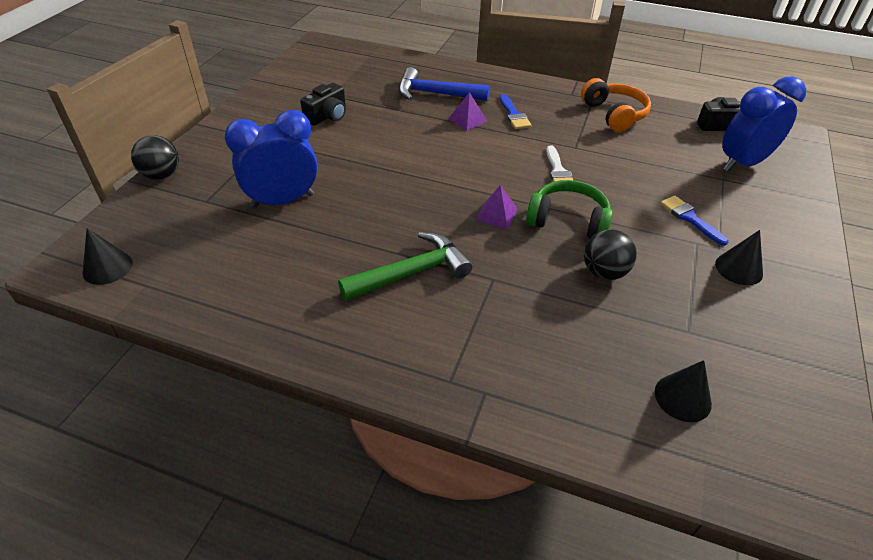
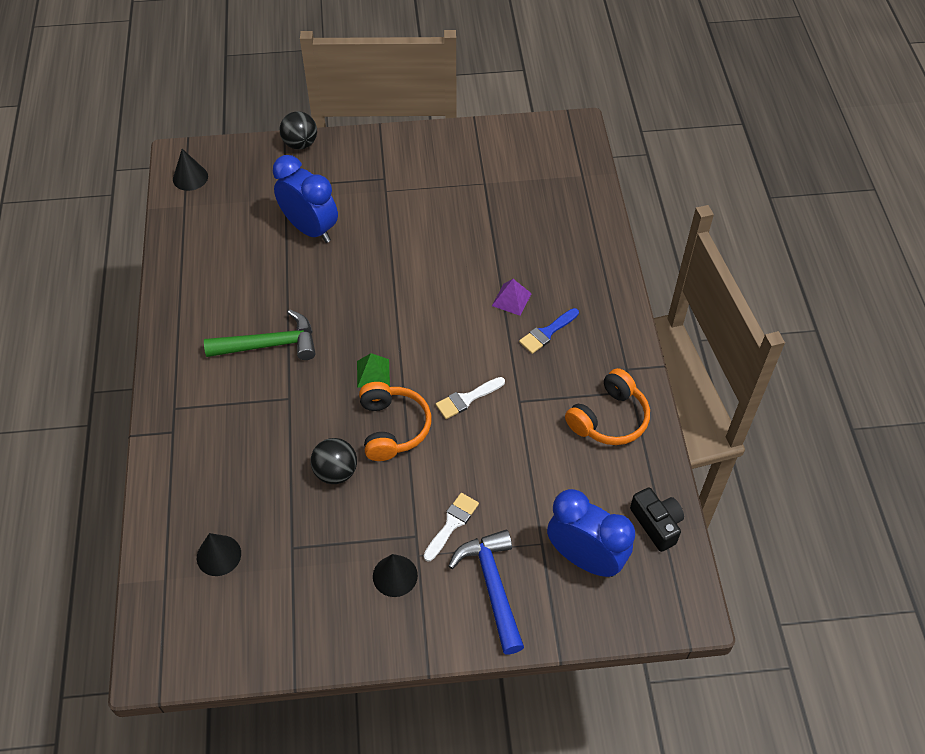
camera: 65 degrees right, 10 degrees up
black camera [300,83,346,125] -> none
green hammer [338,232,472,301] -> green hammer turned 45 degrees counterclockwise [204,310,316,360]
blue hammer [399,67,490,101] -> blue hammer moved to [448,530,524,654]
purple pyramid [476,185,518,229] -> green pyramid [357,353,390,388]
green headphones [526,180,613,239] -> orange headphones [359,382,431,461]
blue brush [660,196,728,246] -> white brush [424,493,479,562]

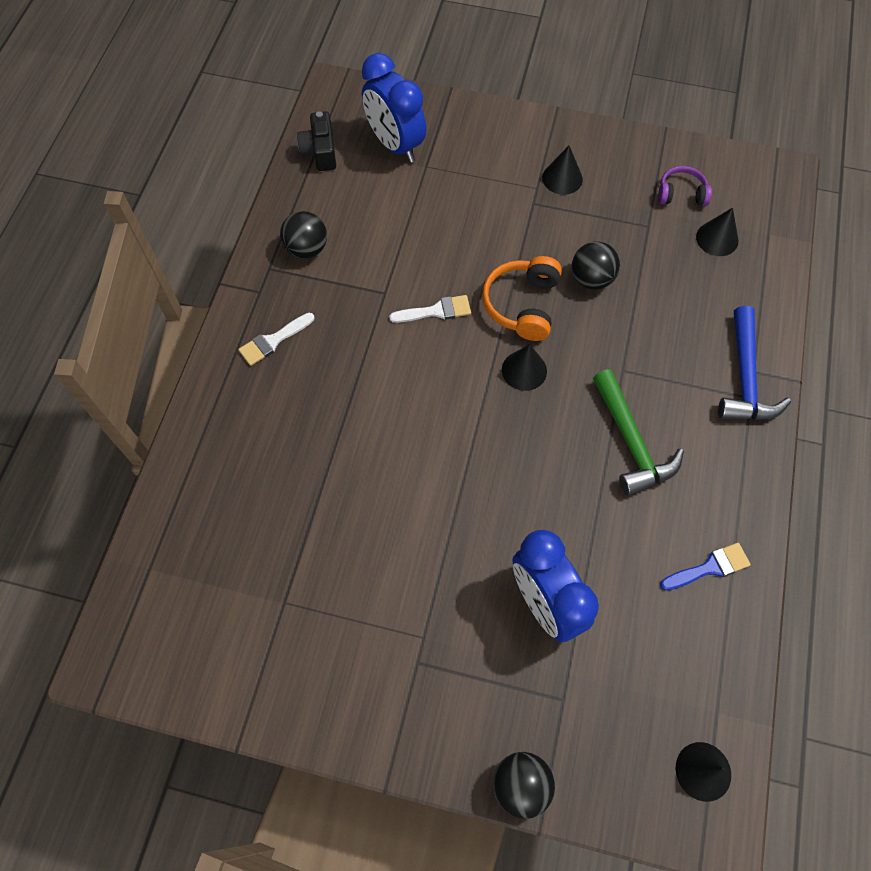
camera: 160 degrees left, 10 degrees up
green hammer [204,310,316,360] -> green hammer turned 120 degrees counterclockwise [593,369,684,496]
green pyramid [357,353,390,388] -> black cone [502,344,547,391]
white brush [424,493,479,562] -> white brush moved to [238,313,315,366]
blue hammer [448,530,524,654] -> blue hammer moved to [718,306,791,420]
purple pyramid [492,279,532,316] -> none
blue brush [519,308,579,354] -> blue brush moved to [660,543,751,590]
orange headphones [565,368,650,445] -> black ball [280,211,327,259]
none -> purple headphones [658,166,712,206]

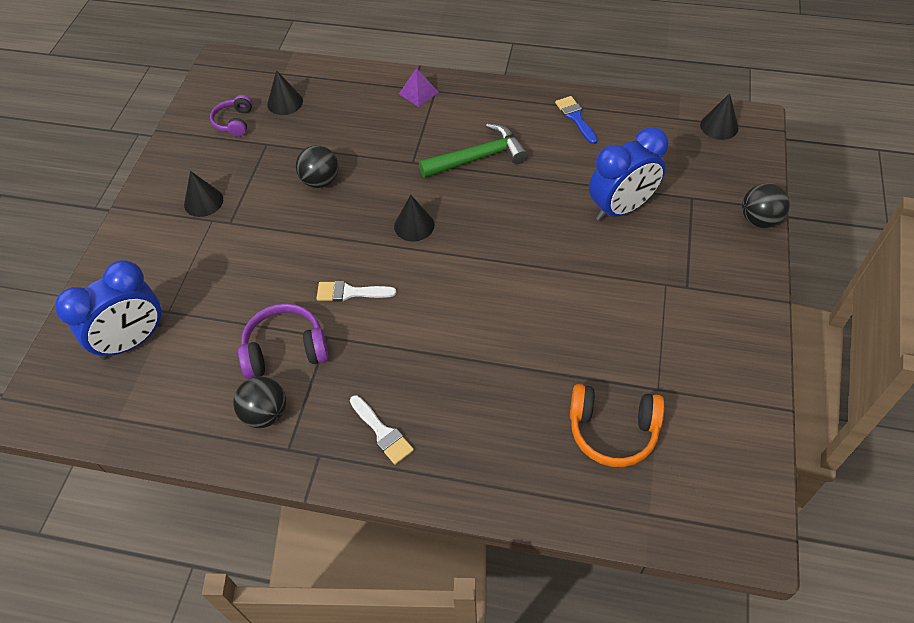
camera: 90 degrees left, 10 degrees down
black camera [297,111,336,171] -> none
white brush [389,295,471,323] -> white brush turned 75 degrees counterclockwise [317,281,396,302]
orange headphones [482,256,562,341] -> orange headphones moved to [570,384,665,467]
blue hammer [718,306,791,420] -> purple pyramid [399,68,439,107]
none -> purple headphones [238,303,329,379]

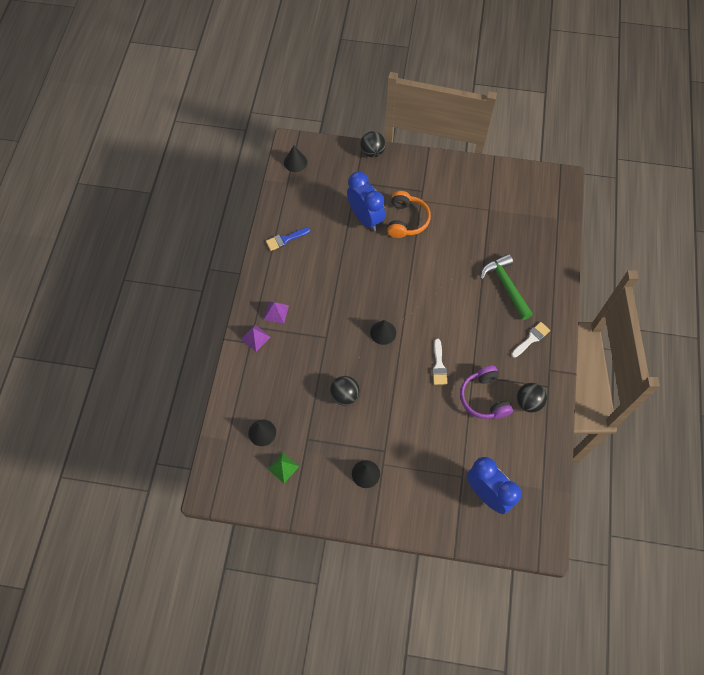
camera: 95 degrees left, 10 degrees up
purple headphones [210,95,253,137] -> green pyramid [268,452,299,483]
green hammer [419,123,528,178] -> green hammer moved to [480,254,533,320]
orange headphones [570,384,665,467] -> orange headphones moved to [387,191,431,238]
none -> purple pyramid [264,302,289,324]

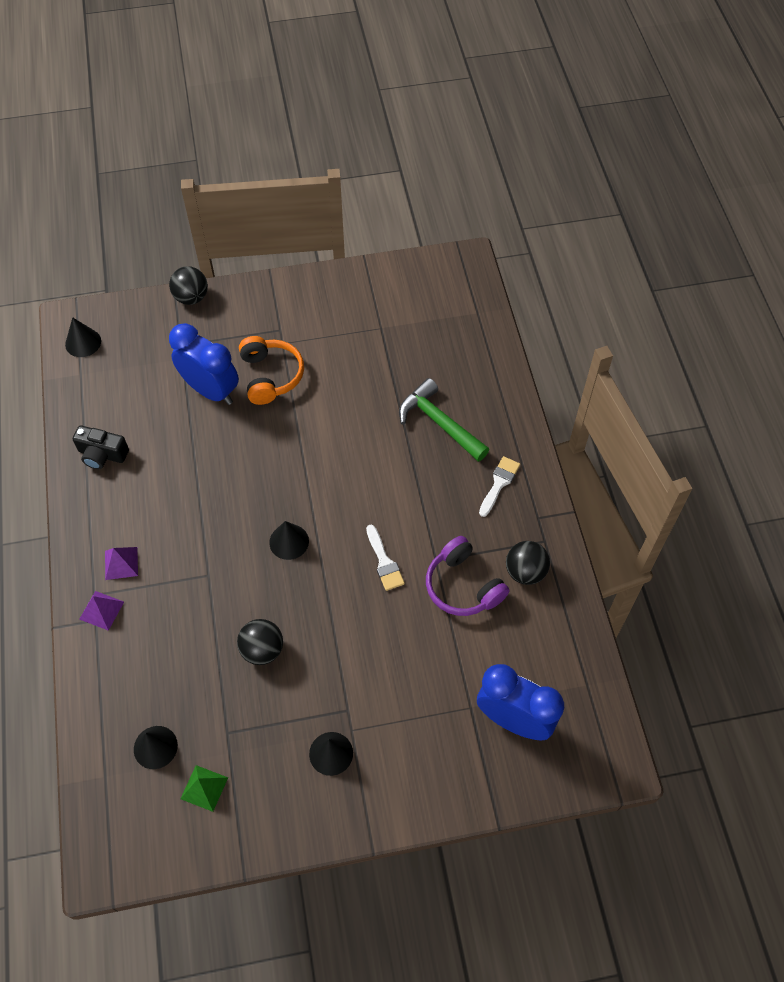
camera: 20 degrees left, 5 degrees down
blue brush [266,227,310,251] -> black camera [73,426,129,469]

